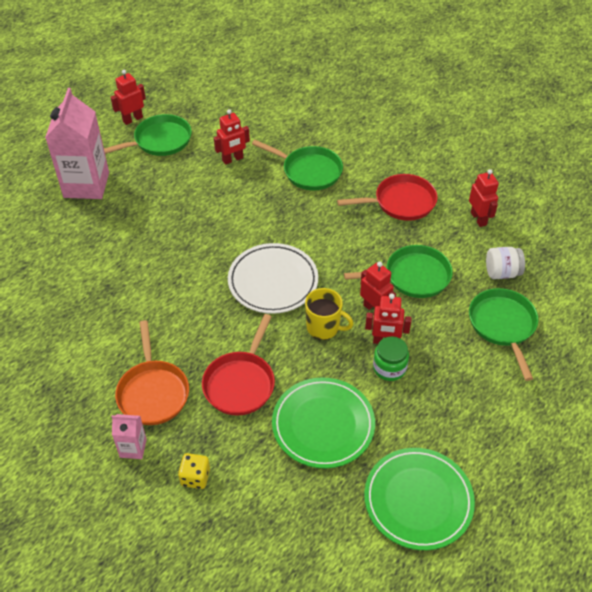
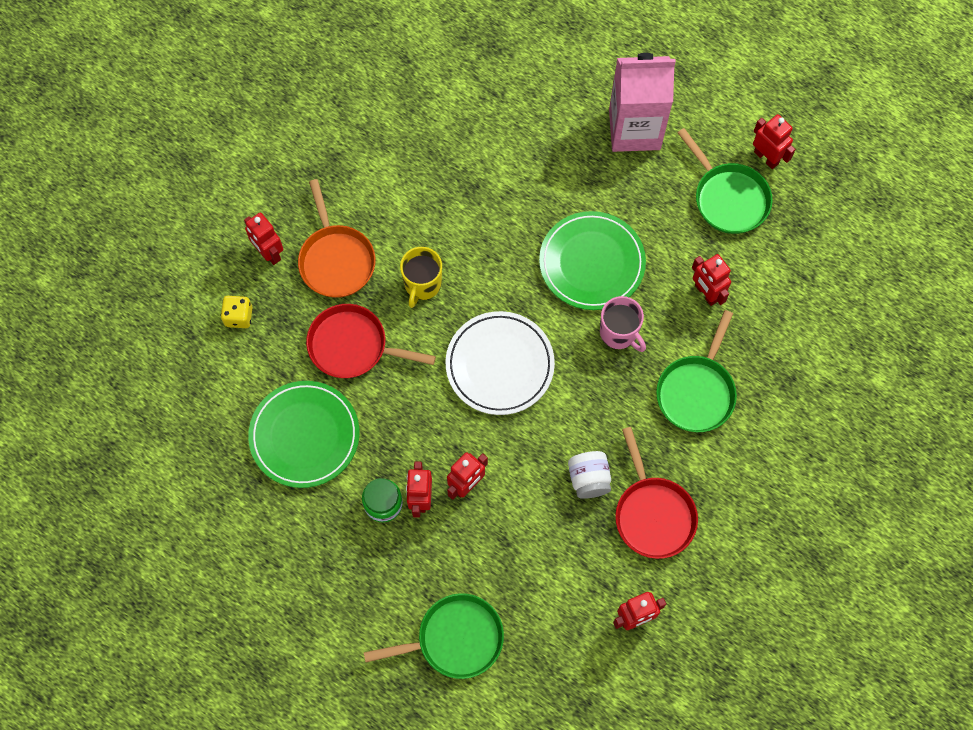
camera: 85 degrees right, 20 degrees up
pink carton [112,414,147,459] -> red robot [244,212,283,265]
orange pan [115,320,189,425] -> orange pan turned 90 degrees counterclockwise [298,179,376,298]
yellow mug [305,288,353,340] -> yellow mug moved to [400,247,442,308]
green pan [344,245,453,298] -> none
green plate [364,448,475,550] -> green plate moved to [539,211,646,310]
white jar [486,247,525,279] -> white jar moved to [568,451,611,499]
none -> pink mug [600,296,646,352]

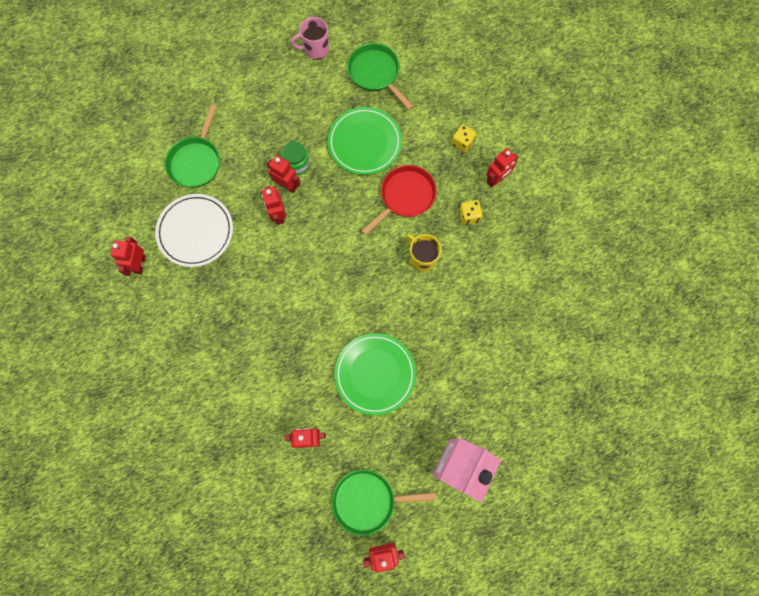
camera: 120 degrees right, 5 degrees up
red robot [244,212,283,265] -> red robot turned 150 degrees clockwise [486,148,518,187]
orange pan [298,179,376,298] -> yellow dice [459,200,483,225]
white plate [446,311,555,415] -> white plate moved to [155,194,233,267]
white jar [568,451,611,499] -> none
pink mug [600,296,646,352] -> pink mug moved to [291,17,329,60]
red pan [615,427,698,559] -> none
green pan [656,310,737,432] -> green pan moved to [347,43,413,110]

